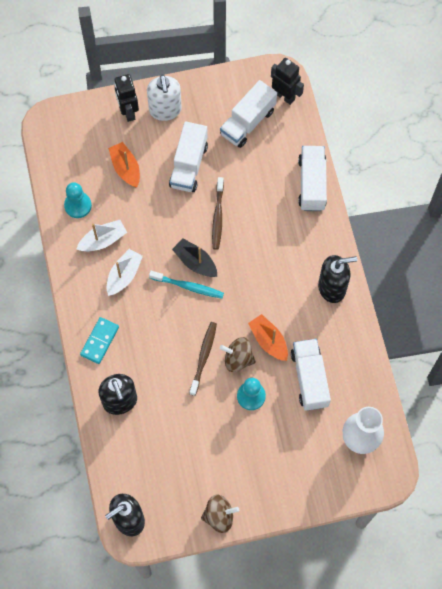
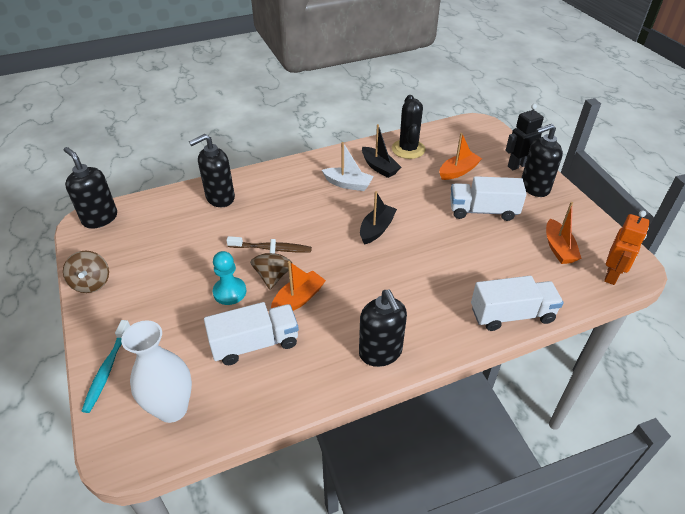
camera: 80 degrees right, 25 degrees down
turquoise pawn [64,182,92,218] -> black cactus [392,95,425,159]
white boat [77,220,127,252] -> black boat [362,124,401,178]
turquoise domino [80,317,119,364] -> none
white soap dispenser [147,75,182,121] -> black soap dispenser [522,124,563,197]
turquoise toothbrush [149,271,224,299] -> turquoise toothbrush moved to [82,320,130,413]
brown toothbrush [212,177,224,250] -> none
white truck [220,80,277,148] -> orange boat [546,202,582,264]
black robot [271,58,304,105] -> orange robot [604,210,650,285]

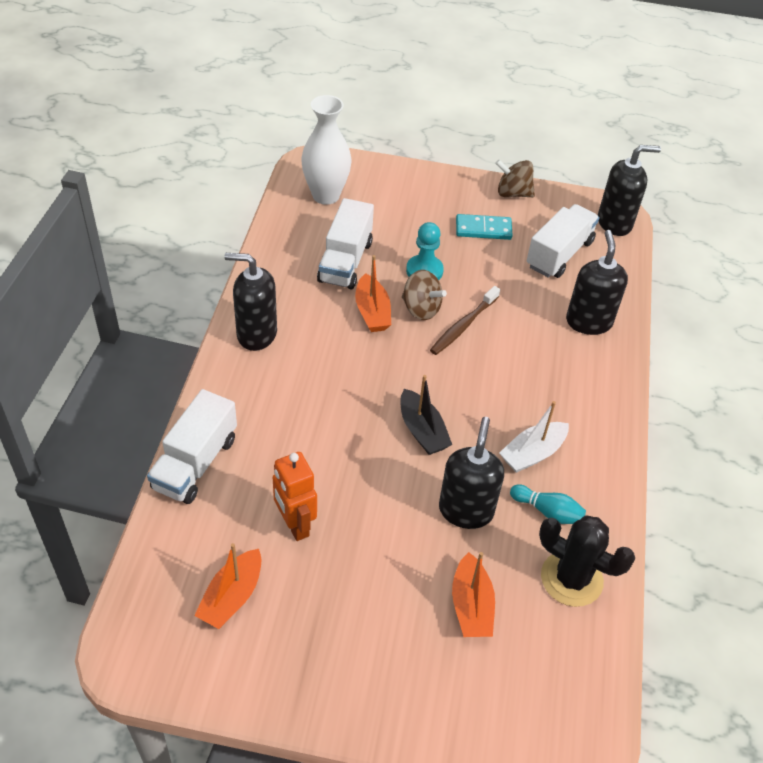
camera: 120 degrees right, 5 degrees up
turquoise toothbrush [82,320,130,413] -> none
black boat [362,124,401,178] -> turquoise bowling pin [510,484,586,524]
white truck [450,176,527,221] -> white truck moved to [527,204,599,278]
black robot [505,104,544,170] -> none
black soap dispenser [522,124,563,197] -> black soap dispenser moved to [439,417,504,529]
orange boat [546,202,582,264] -> orange boat turned 90 degrees counterclockwise [194,543,261,629]
orange robot [604,210,650,285] -> orange robot moved to [273,452,317,541]
none -> turquoise domino [456,214,513,240]

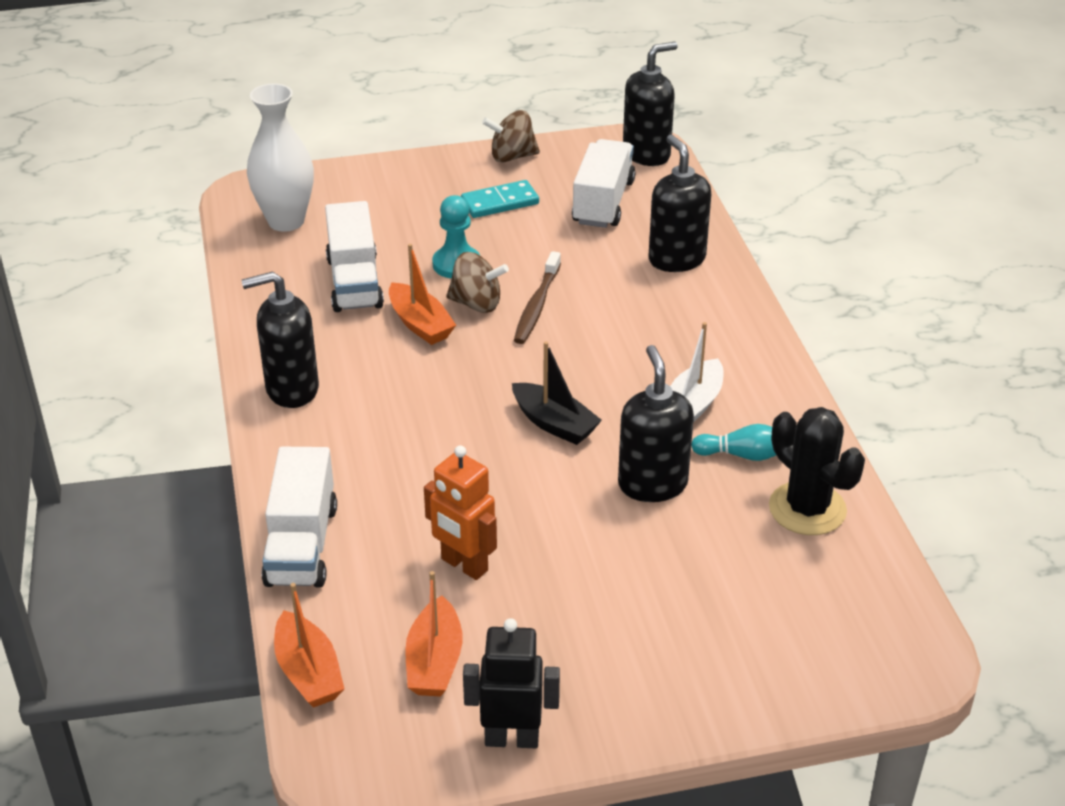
camera: 20 degrees left, 10 degrees down
orange boat [452,552,495,637] -> orange boat moved to [274,583,344,708]
black cactus [539,516,635,607] -> black cactus turned 45 degrees clockwise [769,407,865,535]
none -> black robot [463,618,560,748]

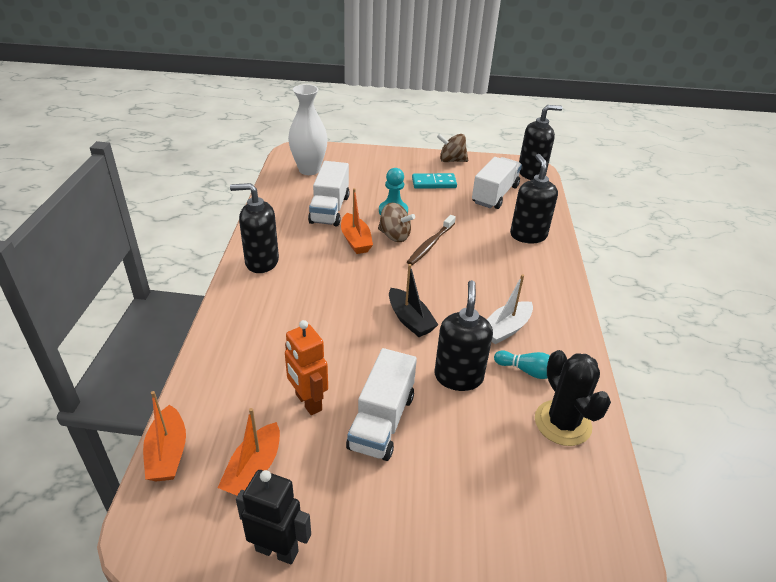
camera: 15 degrees right, 0 degrees up
white truck [262,447,337,588] -> white truck moved to [346,348,417,461]

